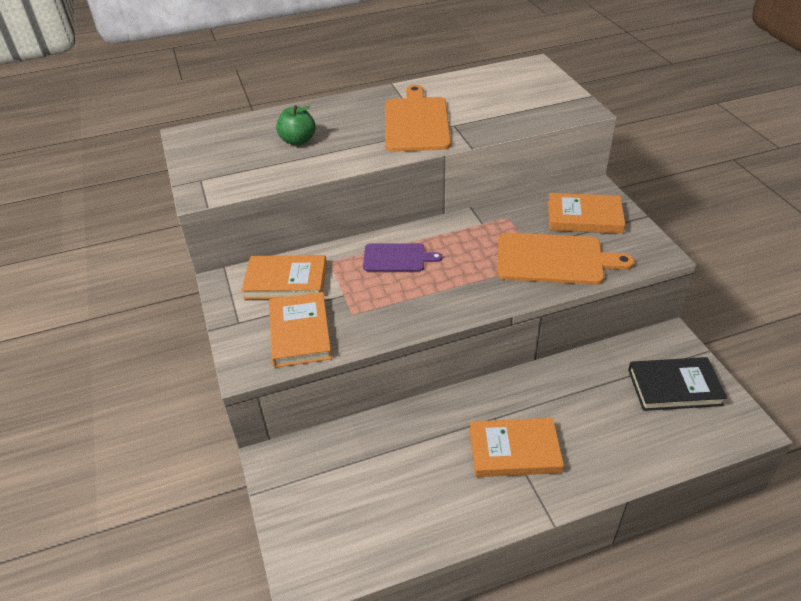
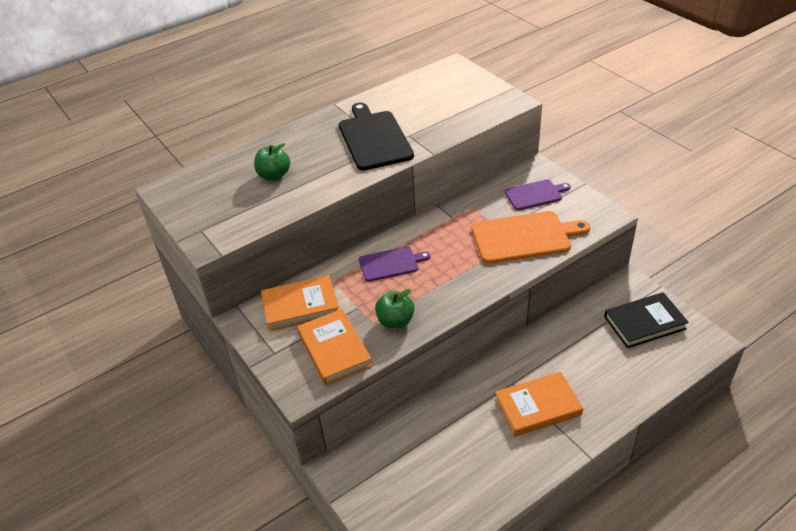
camera: 15 degrees left, 0 degrees up
orange cutting board [385,85,451,152] -> black cutting board [339,102,414,171]
orange book [548,193,625,234] -> purple cutting board [504,179,571,210]
none -> green apple [375,289,415,329]

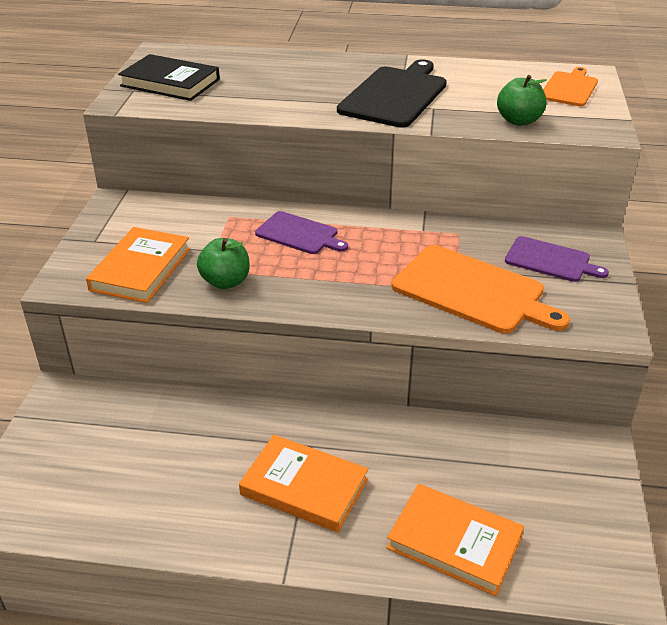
camera: 40 degrees right, 5 degrees down
green apple [254,143,290,181] -> green apple moved to [497,75,547,126]
orange book [261,275,339,331] -> orange book moved to [386,484,524,596]
black book [604,292,689,348] -> black book moved to [118,54,220,101]
none -> orange cutting board [543,67,598,106]

